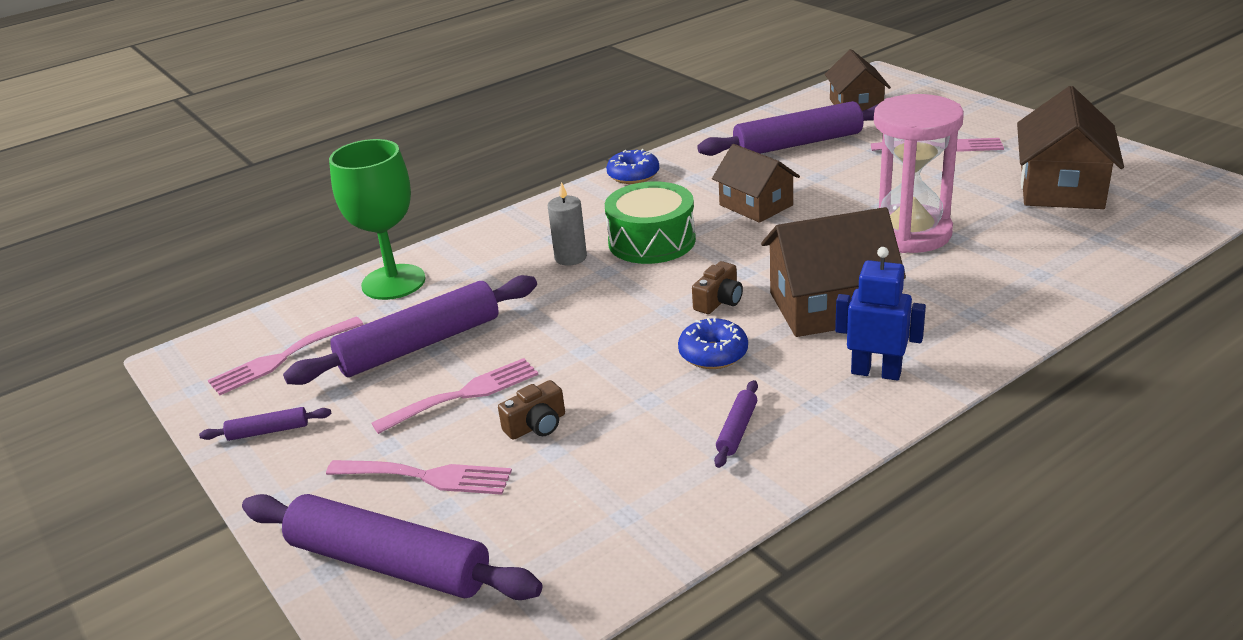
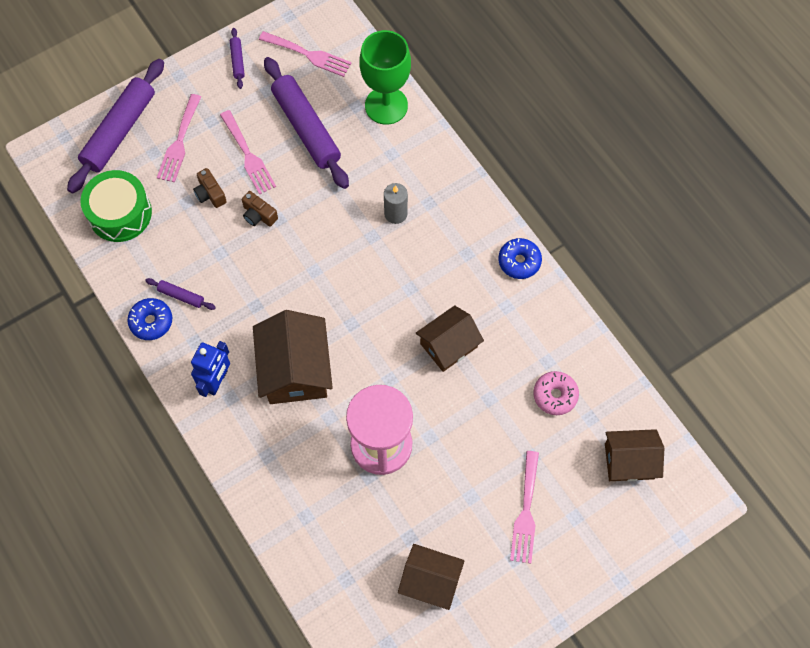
camera: 90 degrees right, 35 degrees up
pink fork [208,317,364,395] -> pink fork turned 150 degrees clockwise [259,31,351,77]
green drum [605,182,696,264] -> green drum moved to [80,170,152,242]
blue donut [678,318,748,369] -> blue donut moved to [128,298,172,340]
brown camera [692,261,743,314] -> brown camera moved to [242,191,278,227]
purple rolling pin [697,101,878,156] -> pink donut [533,371,579,415]
brown house [1017,86,1124,209] -> brown house [398,544,465,610], size x0.67

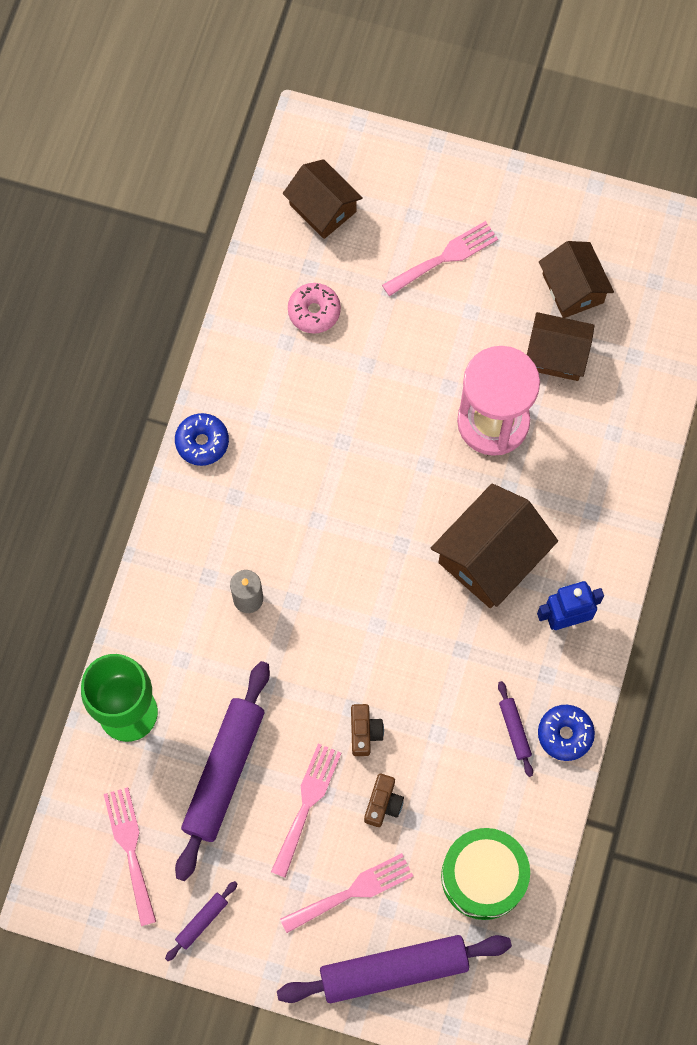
camera: 130 degrees left, 5 degrees up
brown house [416,305,484,372] -> brown house moved to [527,312,595,381]

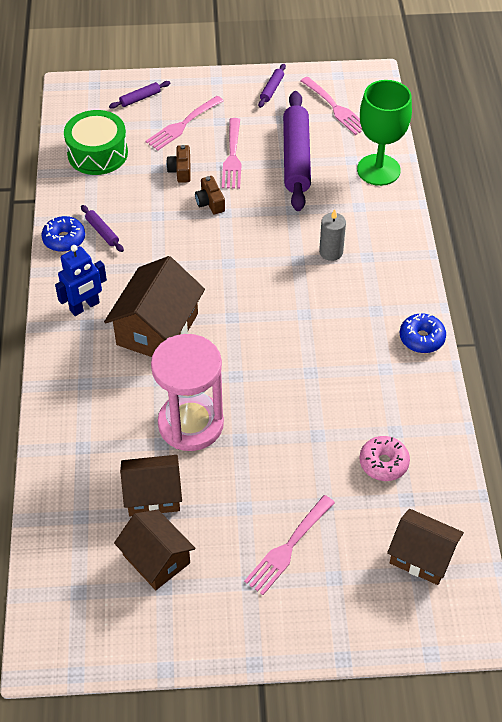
camera: 160 degrees right, 20 degrees down
purple rolling pin [277,935,512,1003] -> purple rolling pin [109,81,170,109], size x0.43

